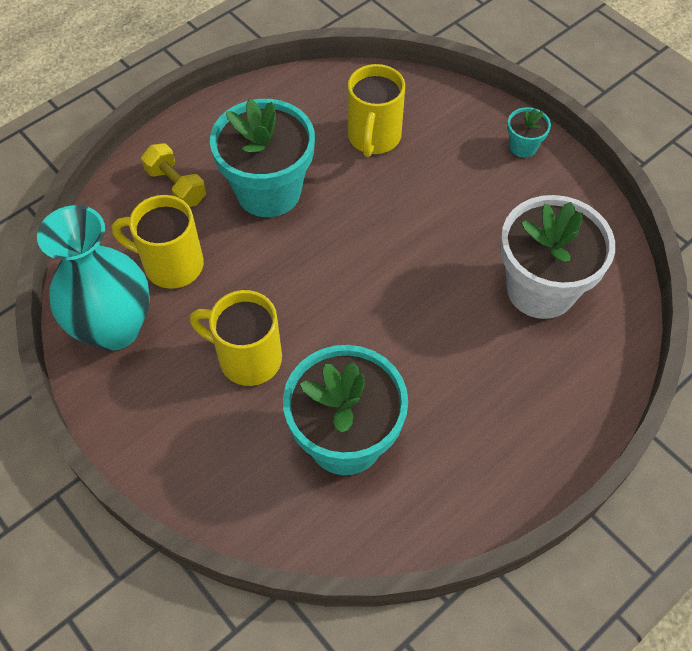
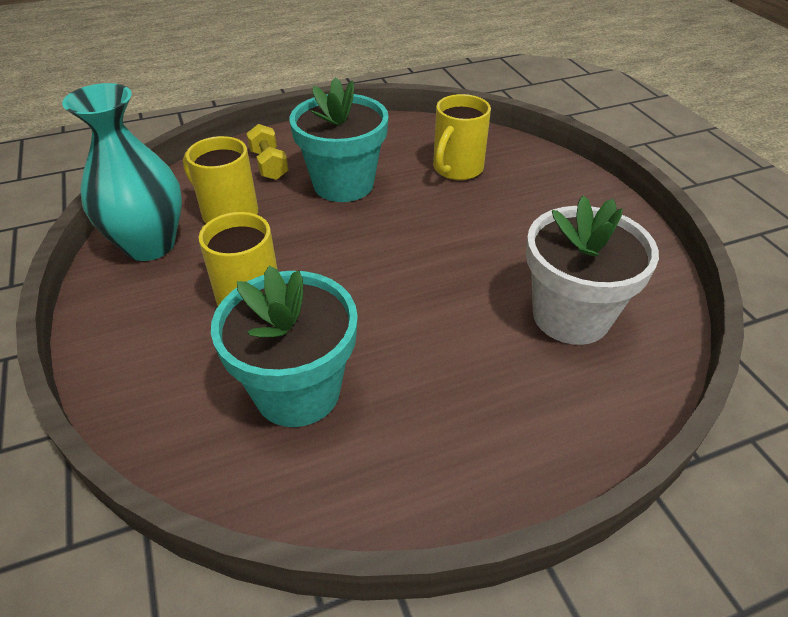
camera: 20 degrees right, 15 degrees down
turquoise flower pot [507,107,551,158] -> none

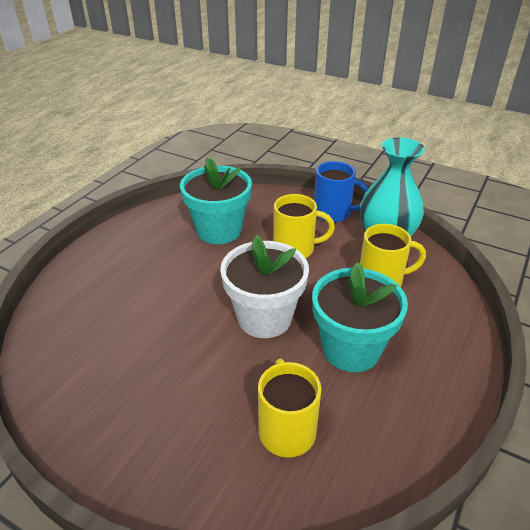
camera: 140 degrees right, 5 degrees down
yellow dumbbell [246,124,288,180] -> none
white flower pot [526,195,659,345] -> white flower pot moved to [220,235,309,338]
none -> blue mug [314,161,369,222]

